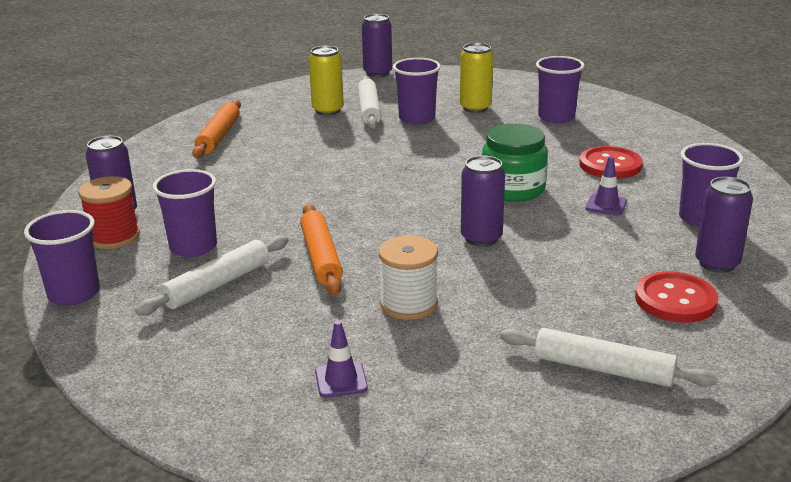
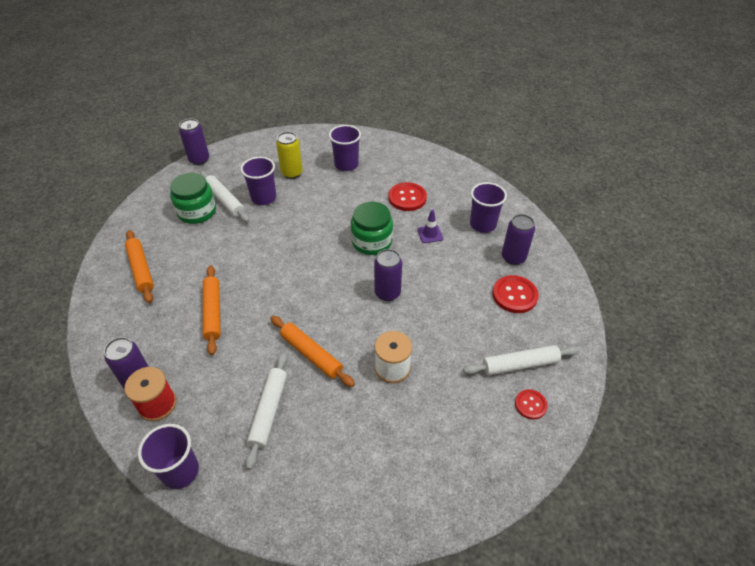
camera: 35 degrees left, 20 degrees up
purple cup [153,169,217,257] -> none
yellow can [309,46,344,116] -> green jar [170,173,216,224]
purple traffic cone [315,320,368,398] -> none
none -> orange rolling pin [203,266,221,355]
none -> red button [515,389,547,419]

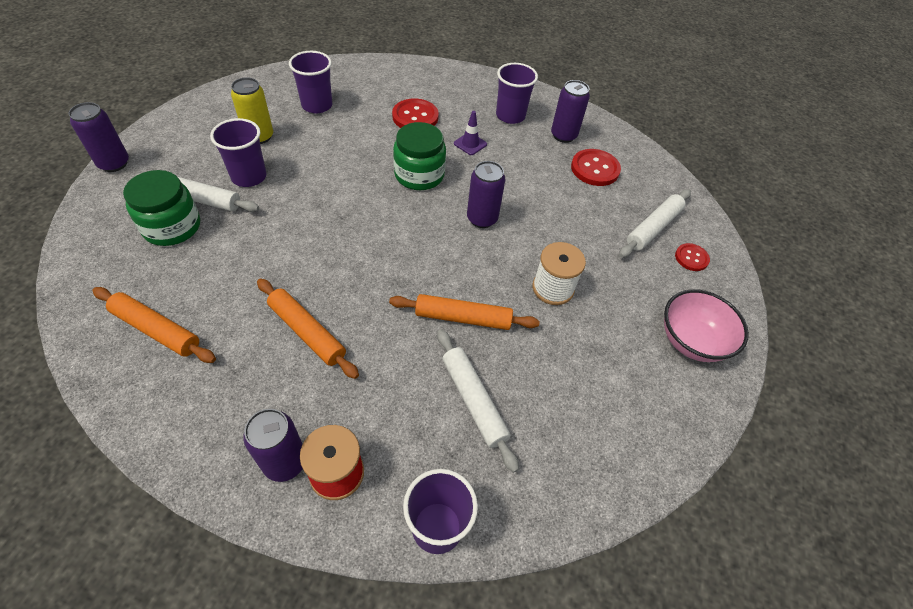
camera: 40 degrees left, 5 degrees up
none -> pink bowl [664,289,749,362]

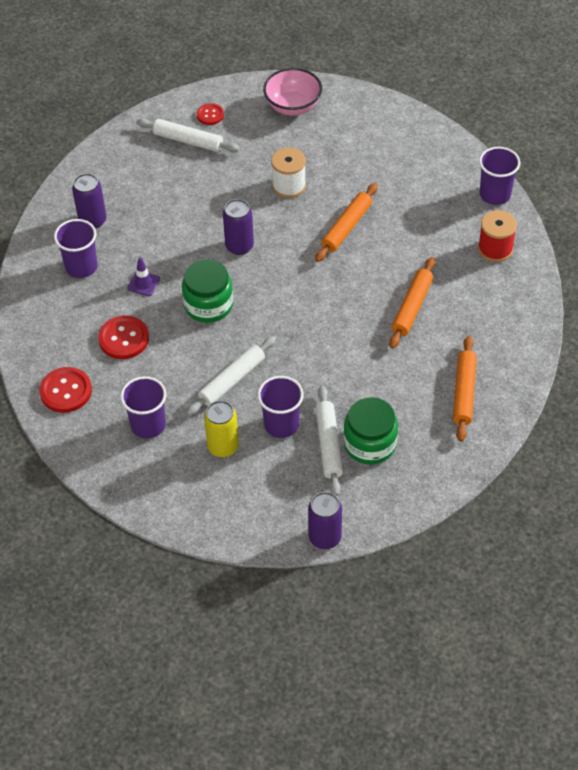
camera: 105 degrees left, 0 degrees up
purple can [243,409,303,482] -> none
orange rolling pin [389,294,540,330] -> orange rolling pin turned 45 degrees clockwise [315,183,378,262]
white rolling pin [437,329,519,473] -> white rolling pin moved to [186,336,276,416]
red button [571,149,621,186] -> red button moved to [39,367,92,413]

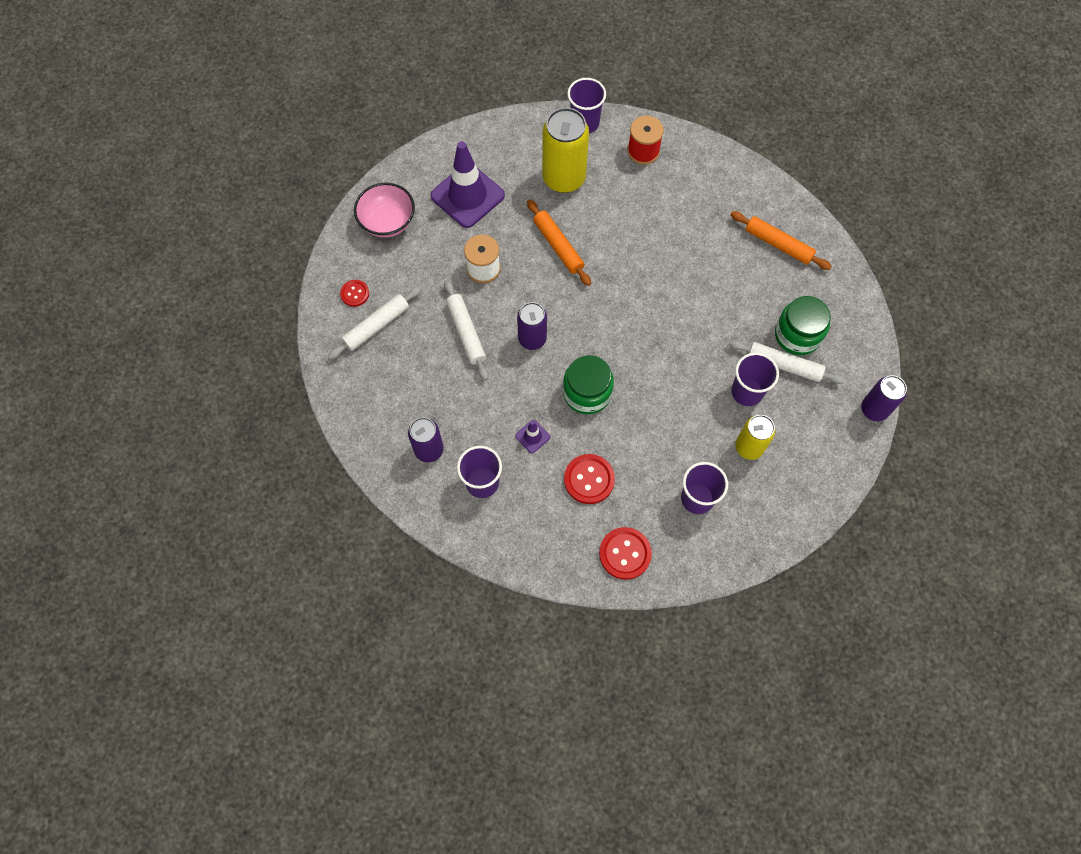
camera: 65 degrees left, 15 degrees up
white rolling pin [186,336,276,416] -> white rolling pin moved to [444,279,489,380]
orange rolling pin [389,257,435,349] -> none
none -> purple traffic cone [430,141,505,228]
none -> yellow can [542,108,589,193]

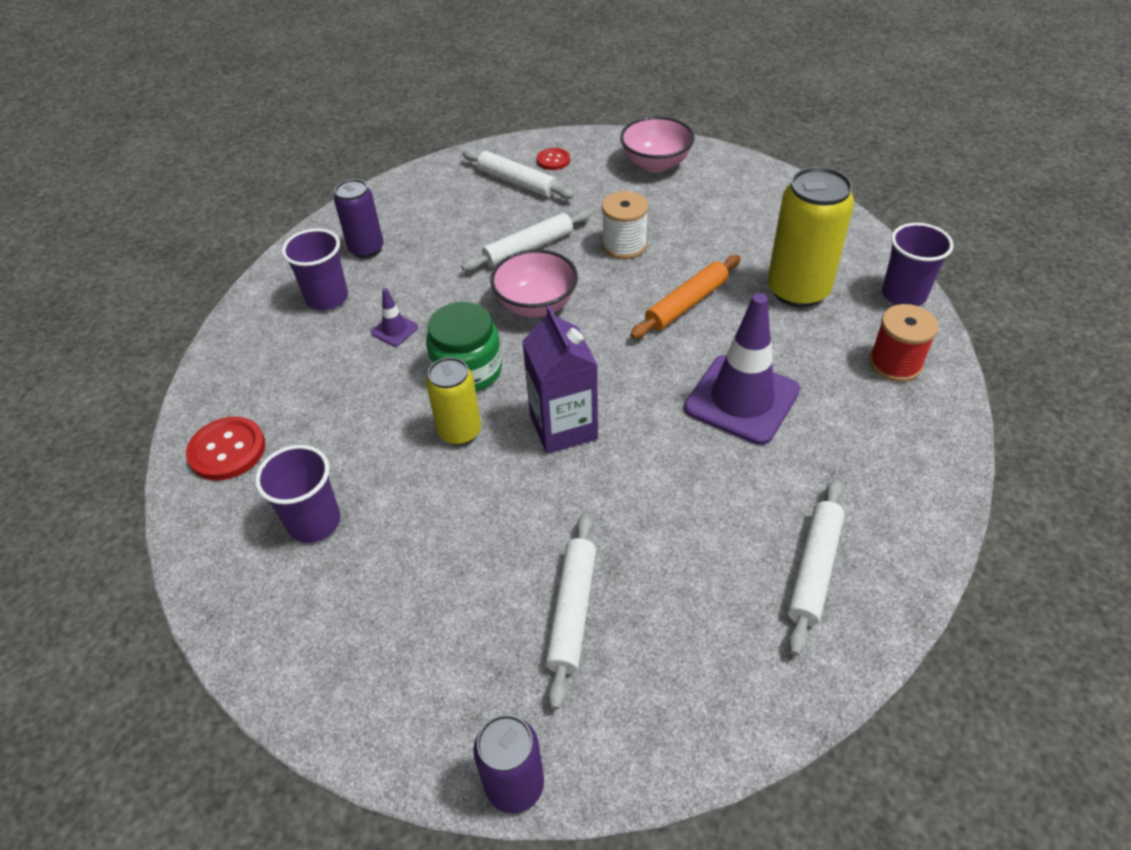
camera: 80 degrees right, 20 degrees down
purple traffic cone [430,141,505,228] -> purple traffic cone moved to [684,293,800,445]
purple can [517,302,547,350] -> pink bowl [490,249,578,317]
red button [564,454,615,504] -> none
orange rolling pin [731,211,832,270] -> white rolling pin [788,479,845,656]
purple cup [731,353,779,406] -> none
yellow can [735,415,775,460] -> yellow can moved to [426,357,481,445]
green jar [775,296,831,355] -> none
none -> purple carton [522,305,598,454]

